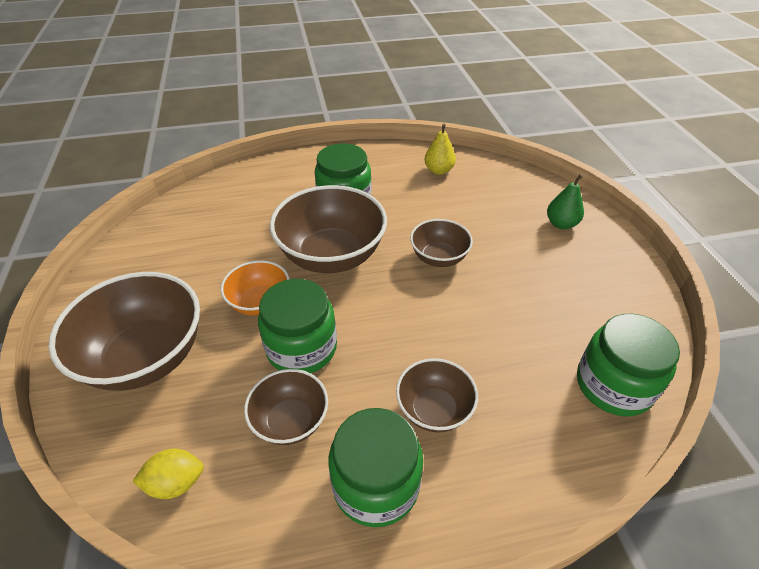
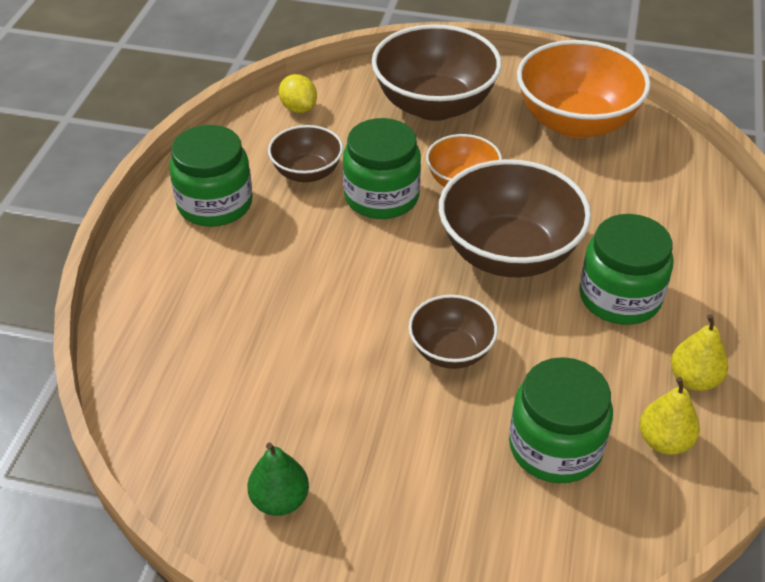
camera: 115 degrees right, 0 degrees up
yellow lemon [132,449,204,499] -> yellow lemon turned 45 degrees counterclockwise [279,74,317,113]
brown bowl [396,358,478,432] -> none
green pear [547,174,584,229] -> green pear moved to [247,443,309,516]
green jar [577,314,680,416] -> green jar moved to [509,357,613,483]
none -> orange bowl [517,40,651,138]
none -> yellow pear [671,314,728,391]

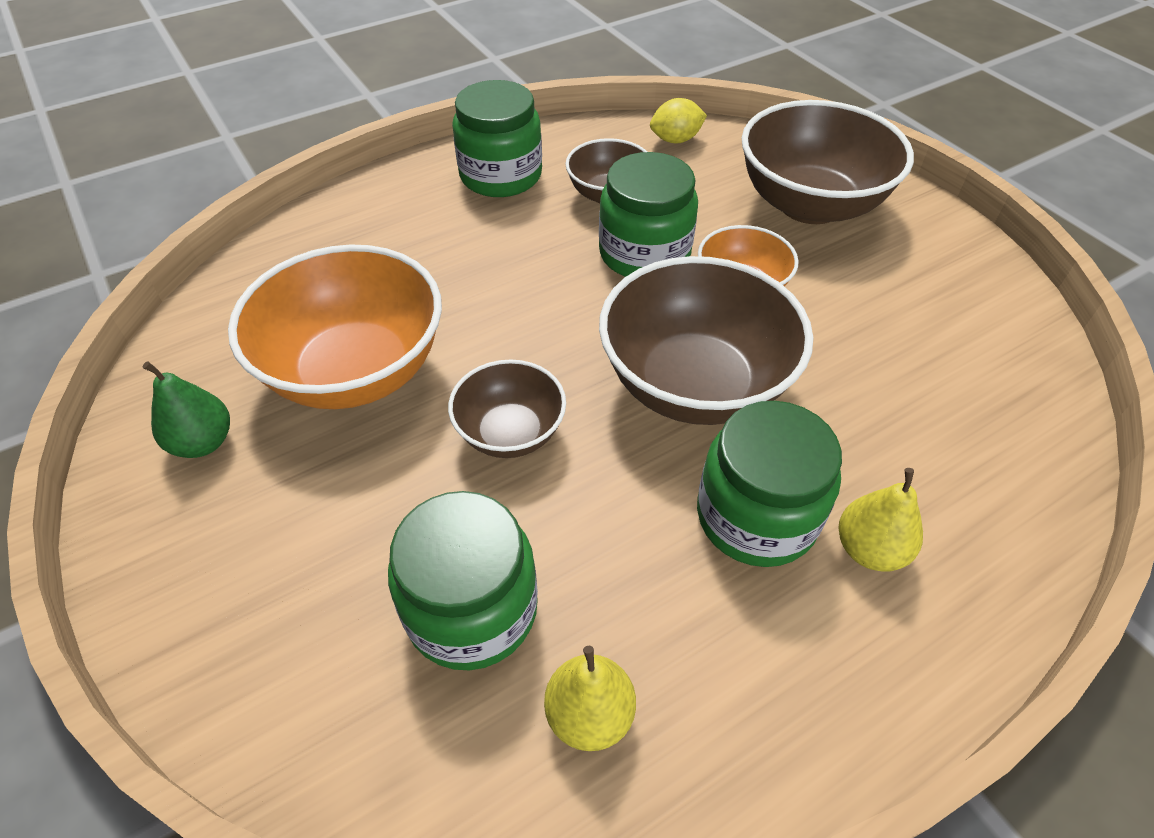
camera: 45 degrees right, 5 degrees up
yellow lemon [279,74,317,113] -> yellow lemon turned 60 degrees clockwise [650,98,707,143]
orange bowl [517,40,651,138] -> orange bowl moved to [228,244,442,409]
yellow pear [671,314,728,391] -> yellow pear moved to [839,468,923,572]

